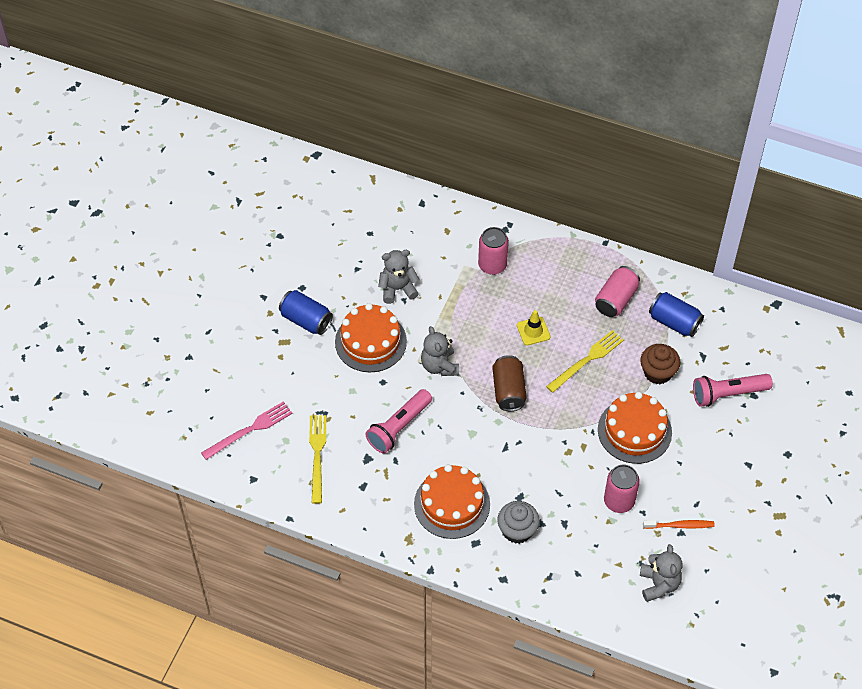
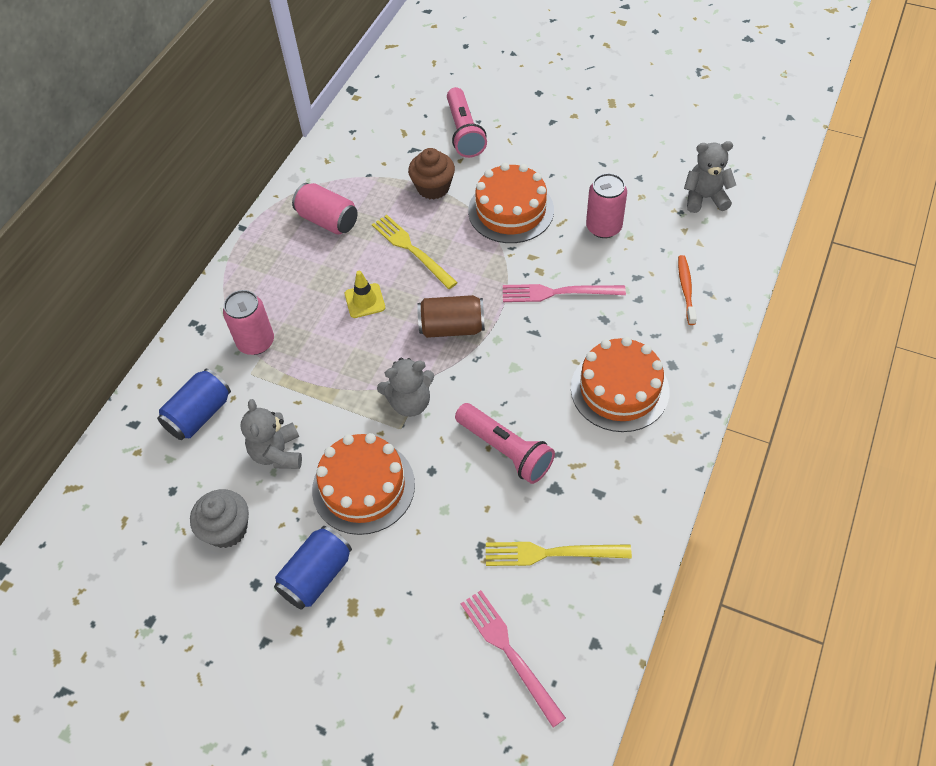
camera: 85 degrees left, 0 degrees up
grey cupcake [497,501,540,544] -> grey cupcake moved to [190,489,249,548]
orange toothbrush [643,520,715,529] -> orange toothbrush moved to [678,255,697,325]
blue can [649,292,704,337] -> blue can moved to [157,369,231,440]
none -> pink fork [503,284,626,302]

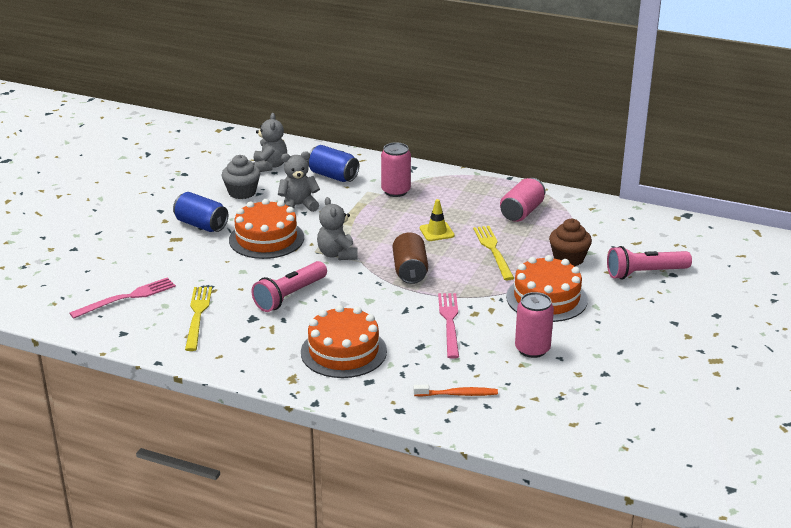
camera: 85 degrees right, 25 degrees down
yellow fork [372,215,458,289] -> yellow fork turned 60 degrees counterclockwise [473,226,514,280]
grey teddy bear [684,141,736,213] -> grey teddy bear moved to [253,113,287,172]

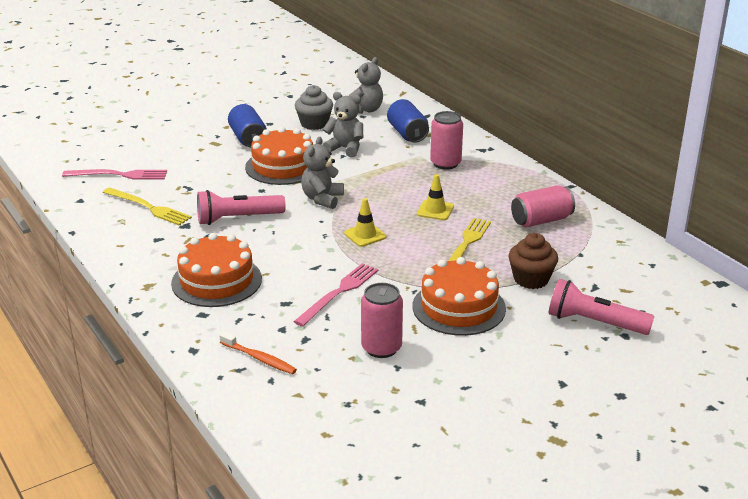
camera: 35 degrees right, 0 degrees up
yellow fork [185,287,212,351] -> yellow fork turned 90 degrees clockwise [103,188,192,226]
brown can [393,232,428,284] -> yellow traffic cone [344,198,386,247]

